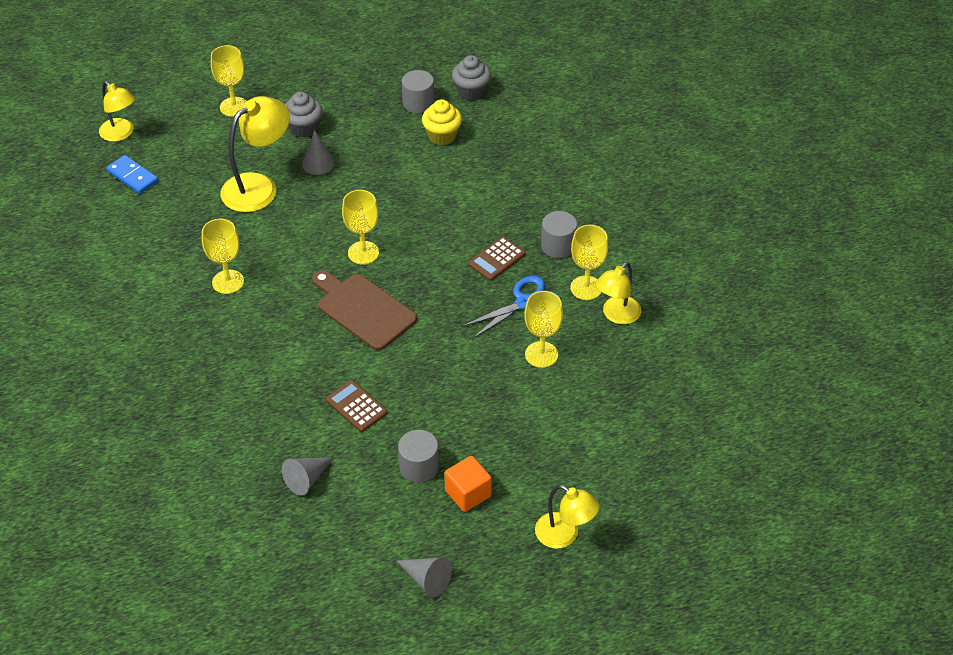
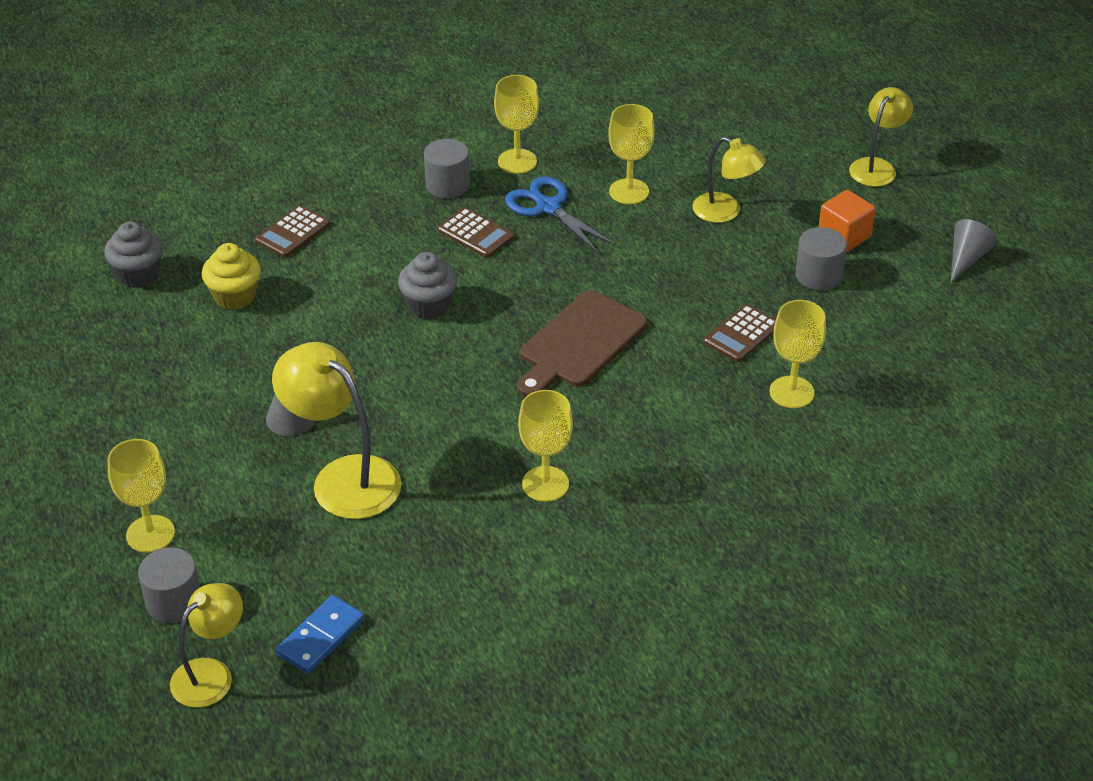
camera: 95 degrees left, 5 degrees down
grey cone [282,457,334,495] -> none
grey cupcake [285,92,322,138] -> grey cupcake moved to [398,252,457,319]
yellow goblet [342,190,379,264] -> yellow goblet moved to [769,300,826,408]
grey cylinder [402,70,435,113] -> grey cylinder moved to [138,547,200,623]
yellow lamp [595,262,641,324] -> yellow lamp moved to [692,137,766,223]
none -> brown calculator [255,205,330,257]

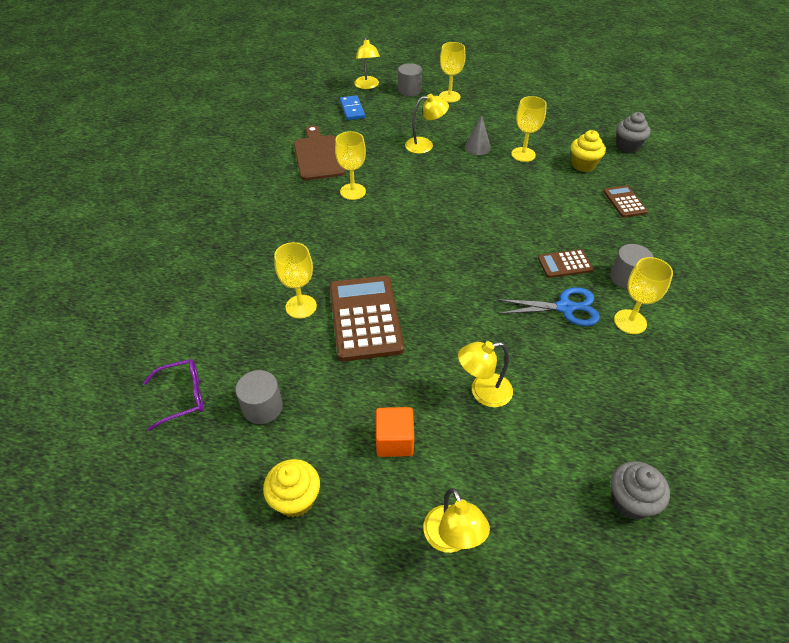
camera: 130 degrees right, 5 degrees up
yellow lamp [272,342,402,519] -> yellow lamp [405,94,449,154], size x0.64
grey cupcake [398,252,457,319] -> grey cupcake moved to [611,461,670,520]
brown cutting board [517,290,647,397] -> brown cutting board moved to [294,125,346,180]
yellow goblet [609,104,654,204] -> yellow goblet moved to [511,96,547,162]
brown calculator [704,304,776,362] -> brown calculator [329,276,404,361], size x1.93
grey cylinder [795,227,847,290] -> grey cylinder moved to [235,370,283,424]
grey cone [951,219,998,283] -> yellow cupcake [263,459,320,518]
none -> purple glasses [143,359,204,431]

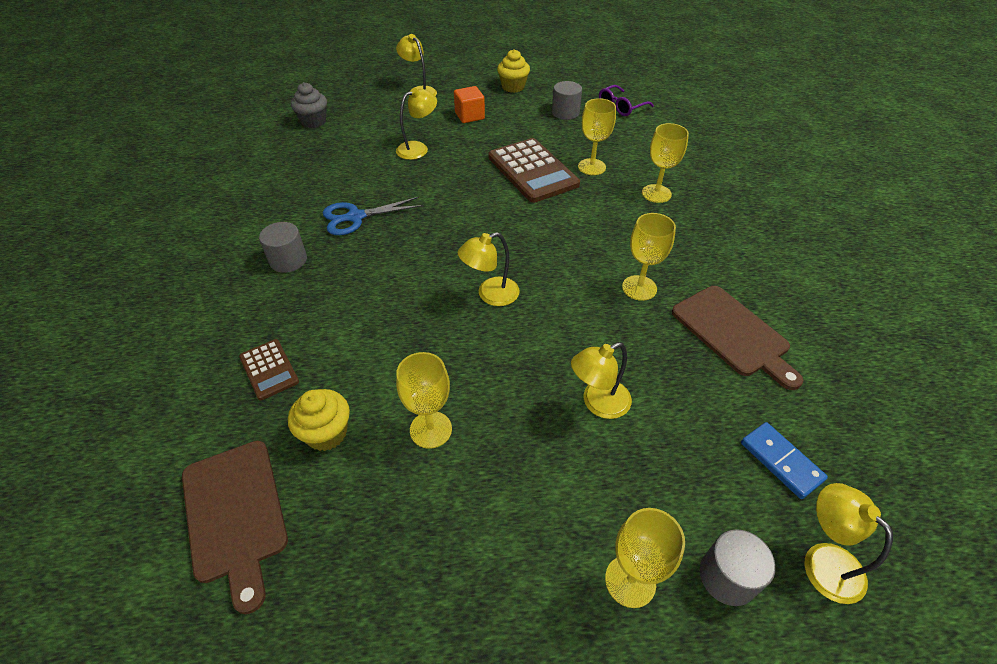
camera: 160 degrees right, 0 degrees up
grey cone [465,115,491,155] -> none
brown calculator [538,249,594,278] -> none
yellow goblet [614,257,673,334] -> yellow goblet moved to [642,123,689,203]
grey cupcake [616,112,651,153] -> brown cutting board [182,441,288,614]
none -> yellow lamp [458,232,520,306]

